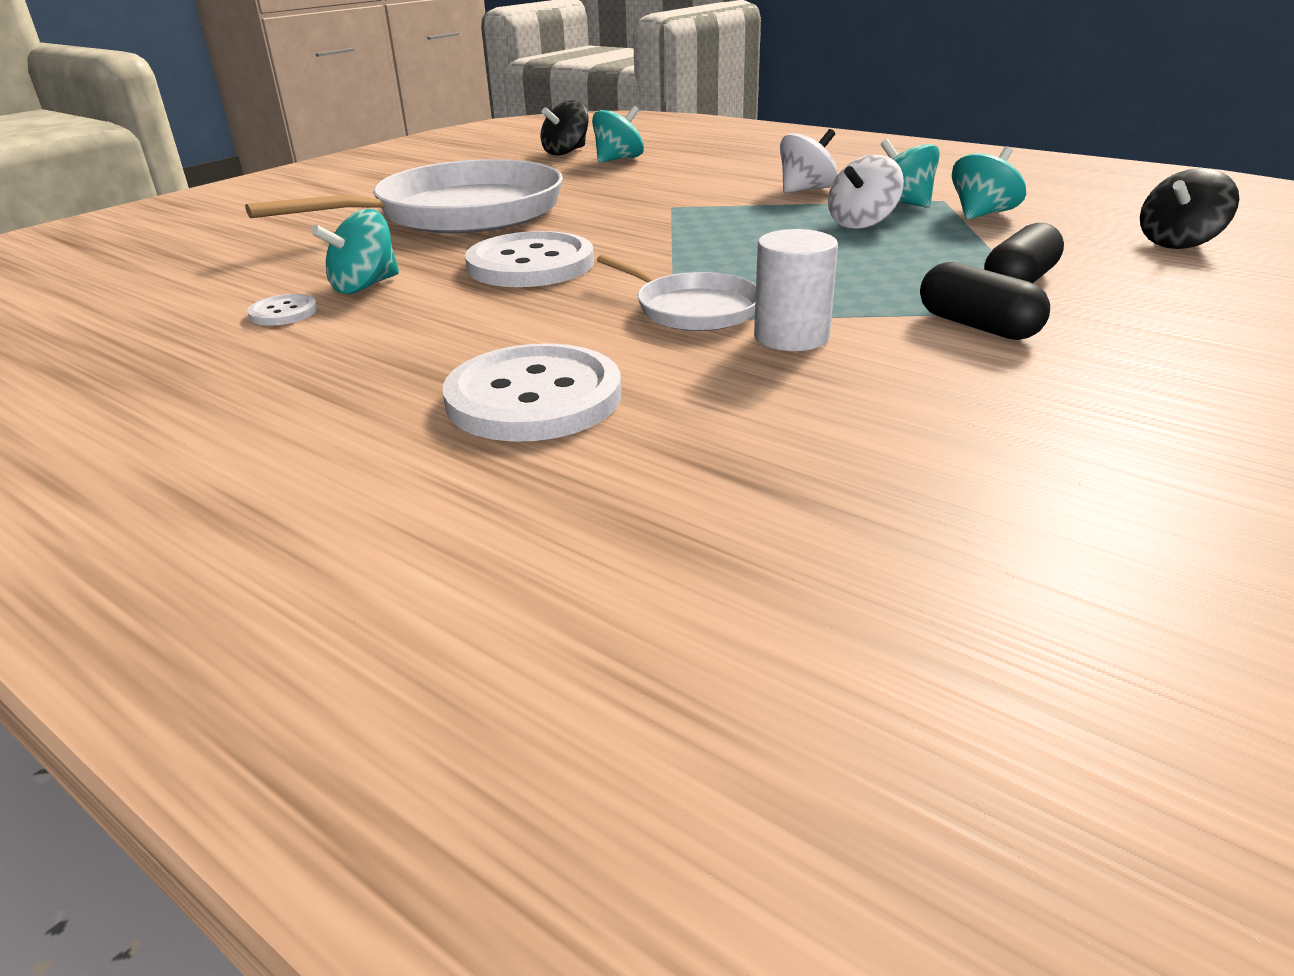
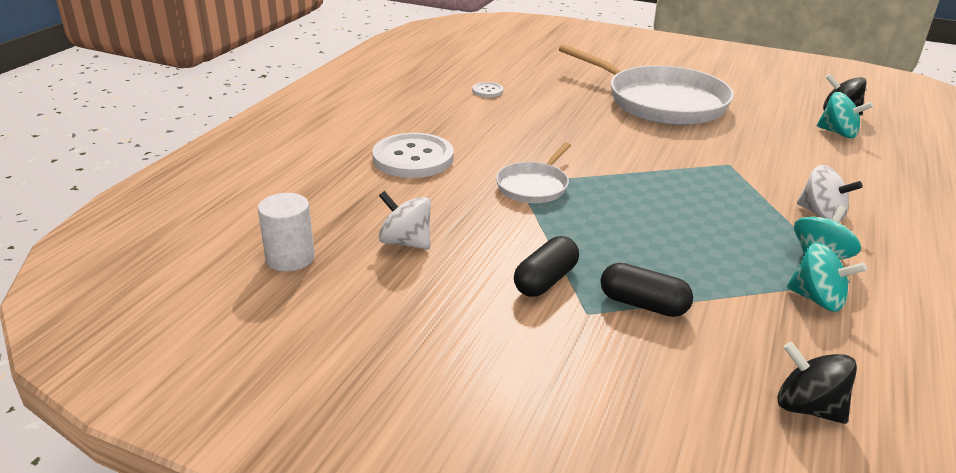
camera: 75 degrees right, 0 degrees up
turquoise spinning top [311,209,399,294] -> none
white button [465,231,594,287] -> none
white cylinder [754,229,838,351] -> white cylinder moved to [258,193,315,272]
white spinning top [828,155,904,229] -> white spinning top moved to [379,191,431,249]

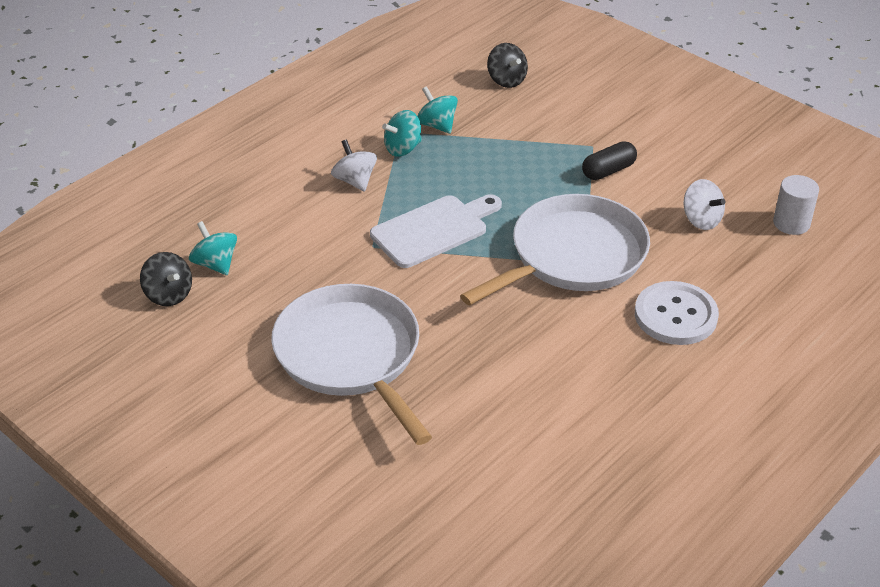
camera: 160 degrees left, 10 degrees up
white button [472,82,503,97] -> none
white pan [496,142,571,203] -> white pan [460,194,650,305], size x2.05
black capsule [600,263,693,317] -> none
none -> white cutting board [370,194,502,268]

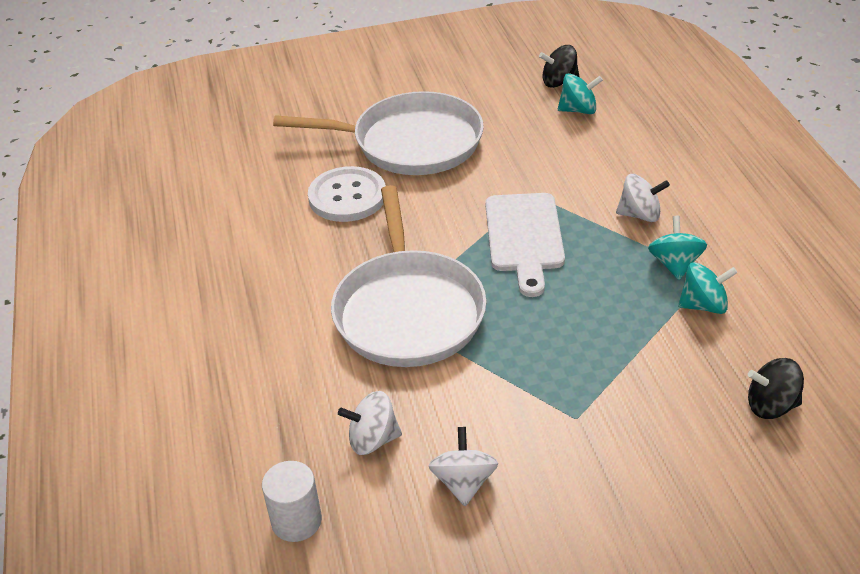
camera: 125 degrees right, 0 degrees up
black capsule [582,141,637,180] -> none
white button [635,281,719,345] -> white button moved to [308,166,386,222]
none -> white spinning top [429,427,498,506]

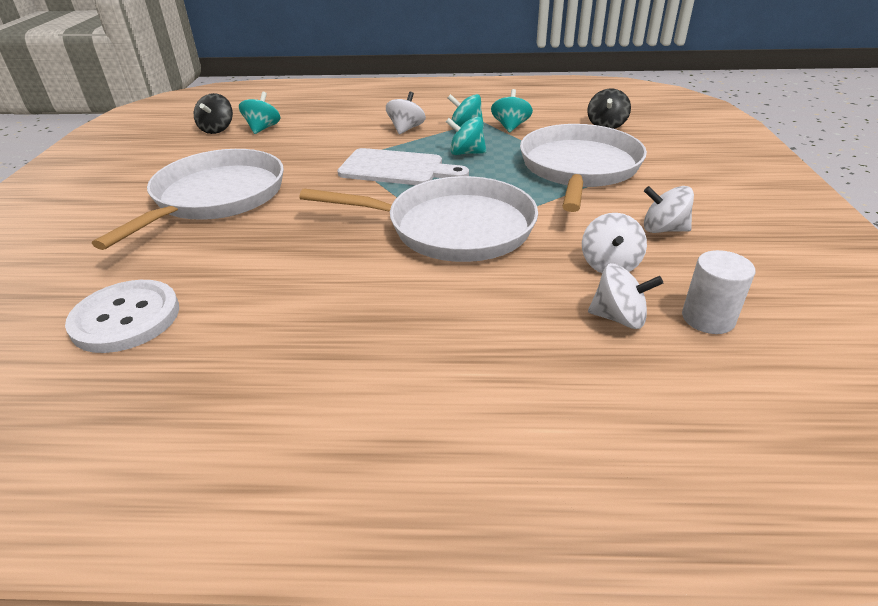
camera: 75 degrees left, 5 degrees down
white button [308,166,386,222] -> white button moved to [65,280,179,353]
none -> turquoise spinning top [446,117,486,155]
none -> white pan [520,124,647,212]
none -> white spinning top [588,263,663,329]

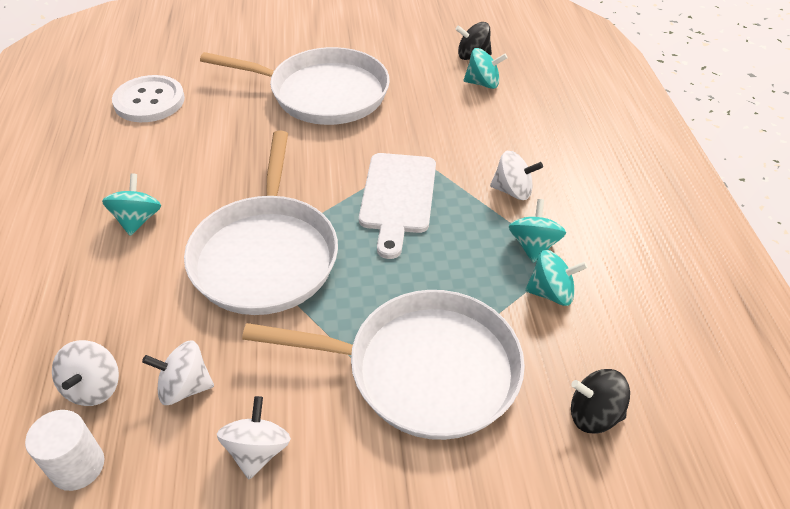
camera: 80 degrees right, 10 degrees up
turquoise spinning top [446,117,486,155] -> turquoise spinning top moved to [102,173,161,236]

